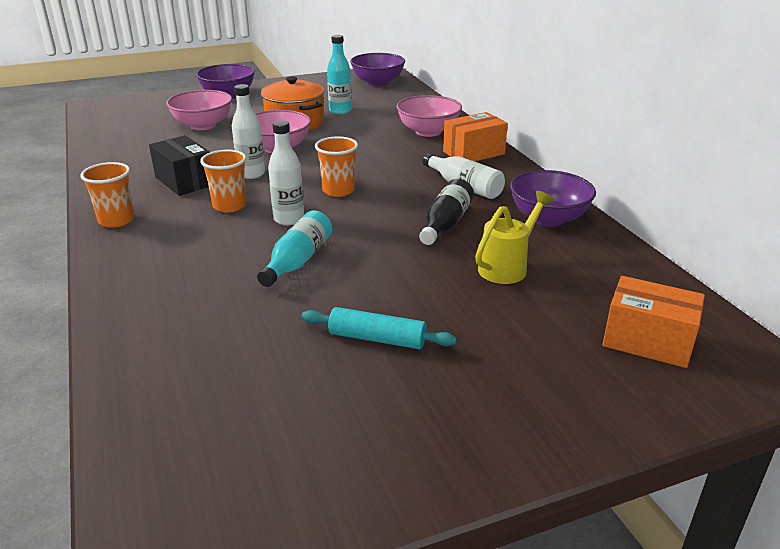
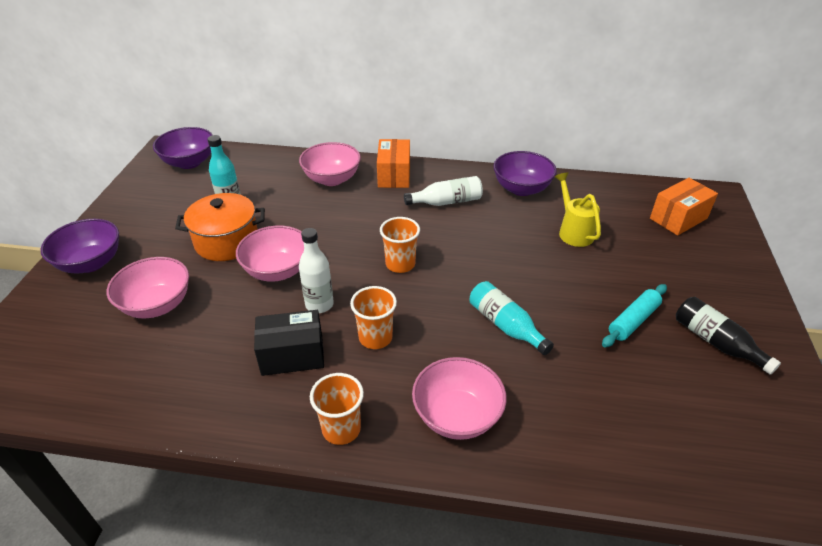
camera: 60 degrees left, 10 degrees up
white bottle [268,120,304,226] -> none
black bottle [419,179,474,245] -> black bottle moved to [676,297,781,375]
none -> pink bowl [412,357,507,440]

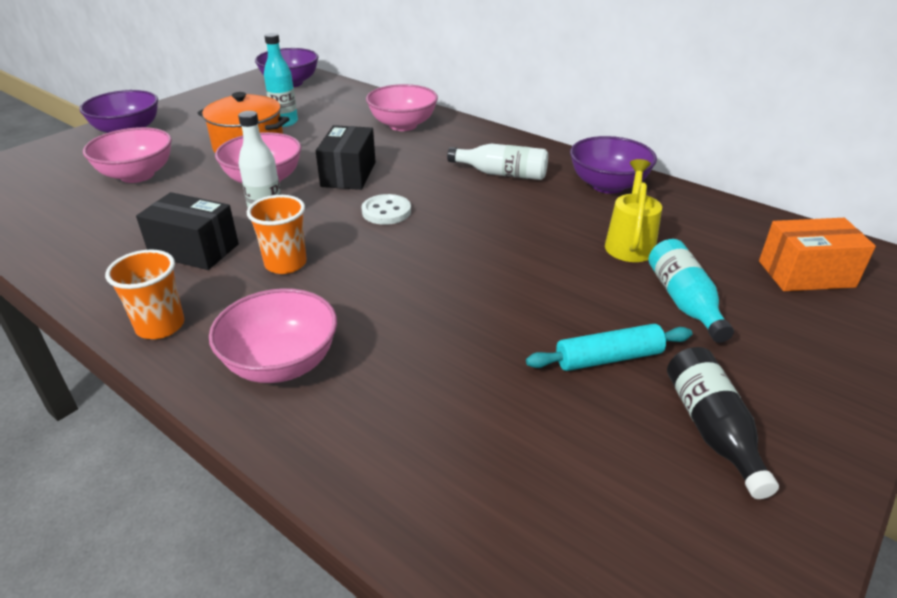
camera: 30 degrees right, 5 degrees down
orange box [377,139,410,188] -> none
orange cup [380,217,420,273] -> white button [361,194,411,225]
turquoise bottle [470,281,554,355] -> turquoise bottle moved to [649,239,734,343]
none -> black box [316,125,376,190]

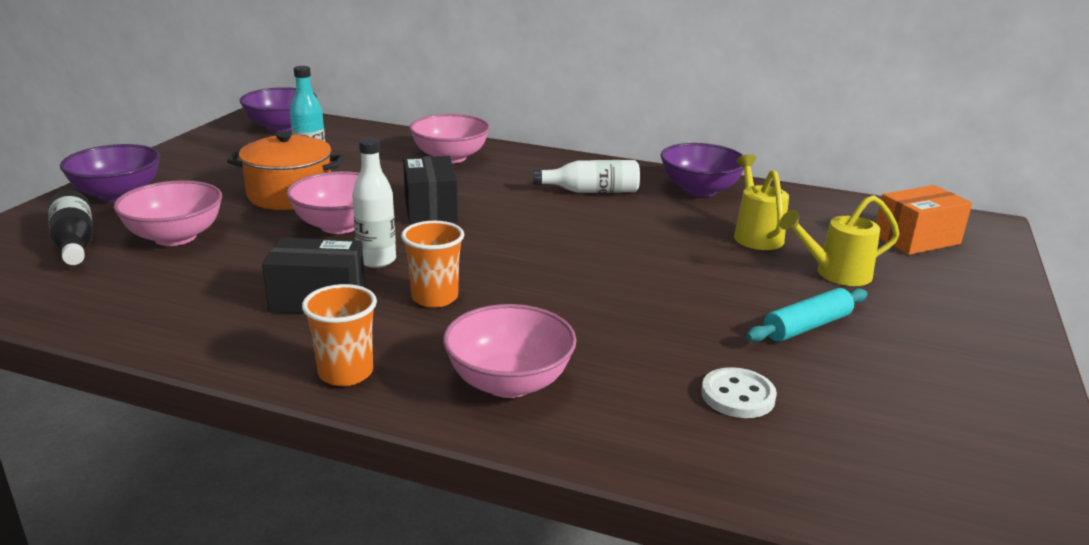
camera: 20 degrees left, 10 degrees down
white button [361,194,411,225] -> white button moved to [701,367,777,418]
turquoise bottle [649,239,734,343] -> yellow watering can [779,195,899,286]
black bottle [667,347,779,499] -> black bottle moved to [48,190,93,265]

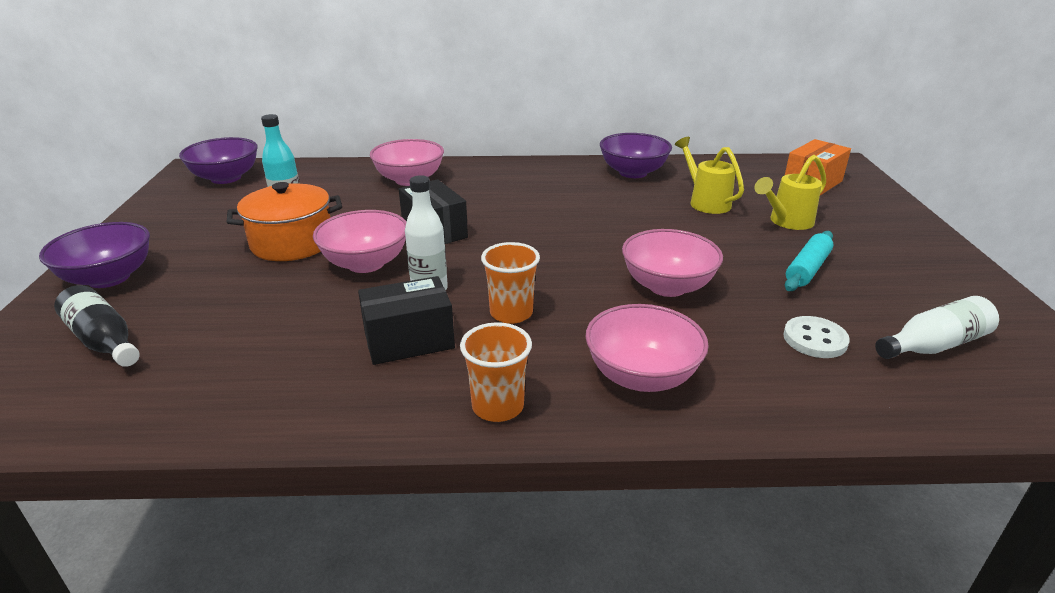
camera: 20 degrees left, 5 degrees up
pink bowl [114,180,222,246] -> pink bowl moved to [622,229,723,297]
white bottle [532,160,640,193] -> white bottle moved to [875,296,999,359]

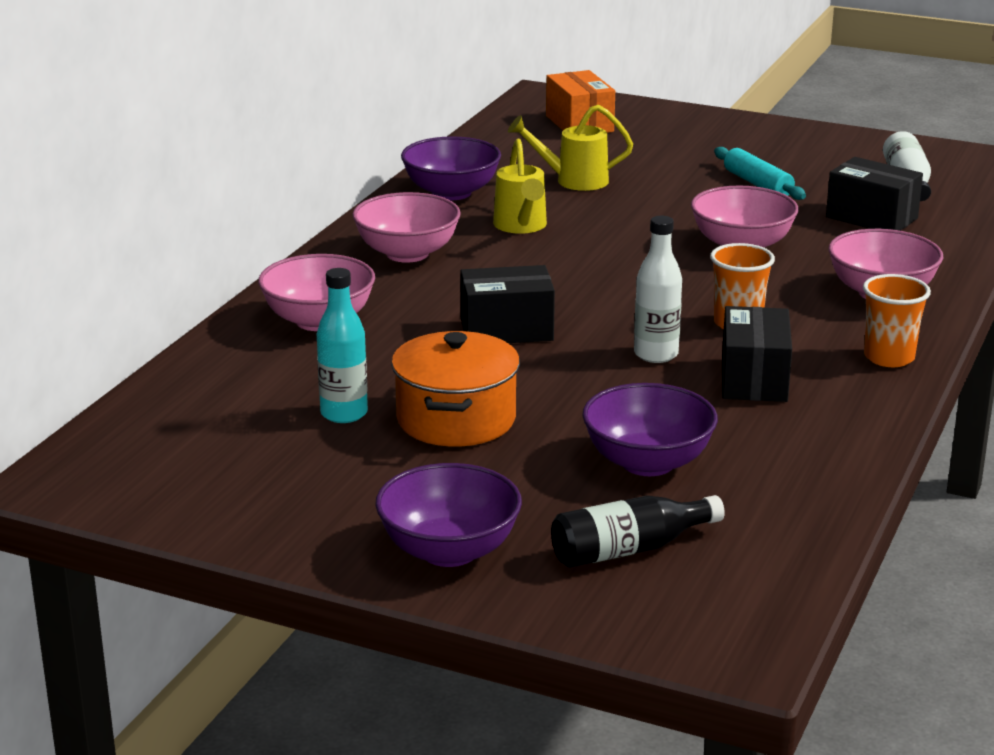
camera: 65 degrees left, 5 degrees down
purple bowl [179,137,258,184] -> purple bowl moved to [582,383,718,476]
pink bowl [313,210,406,273] -> pink bowl moved to [352,192,461,263]
yellow watering can [754,155,826,230] -> yellow watering can moved to [493,139,547,234]
white button [783,316,850,358] -> black box [826,157,923,231]

